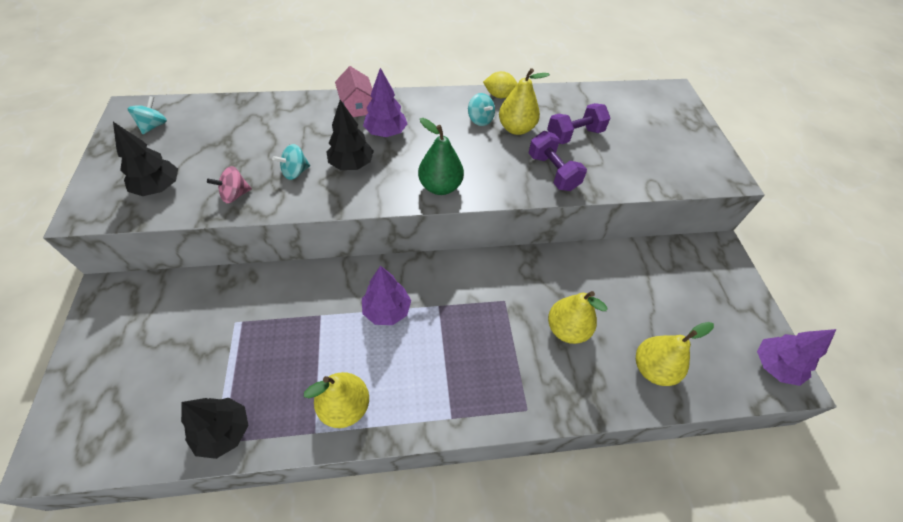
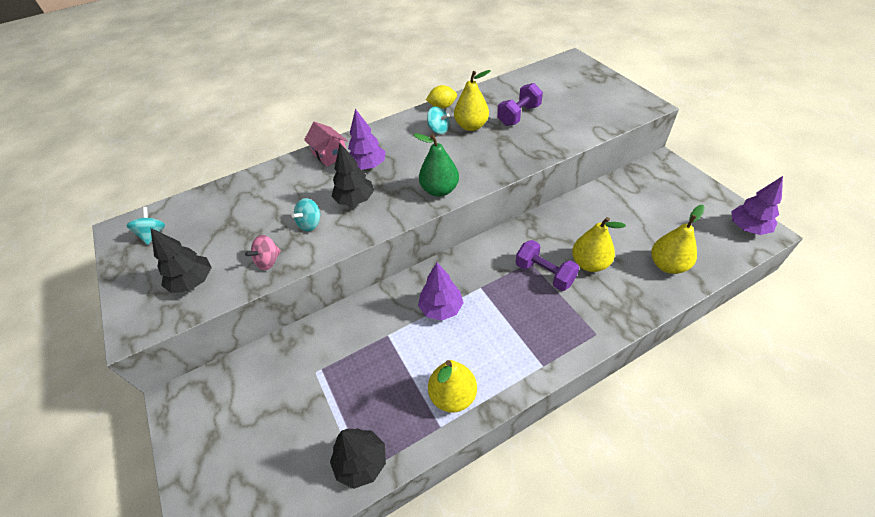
camera: 15 degrees left, 5 degrees down
purple dumbbell [529,131,587,191] -> purple dumbbell moved to [516,240,579,291]

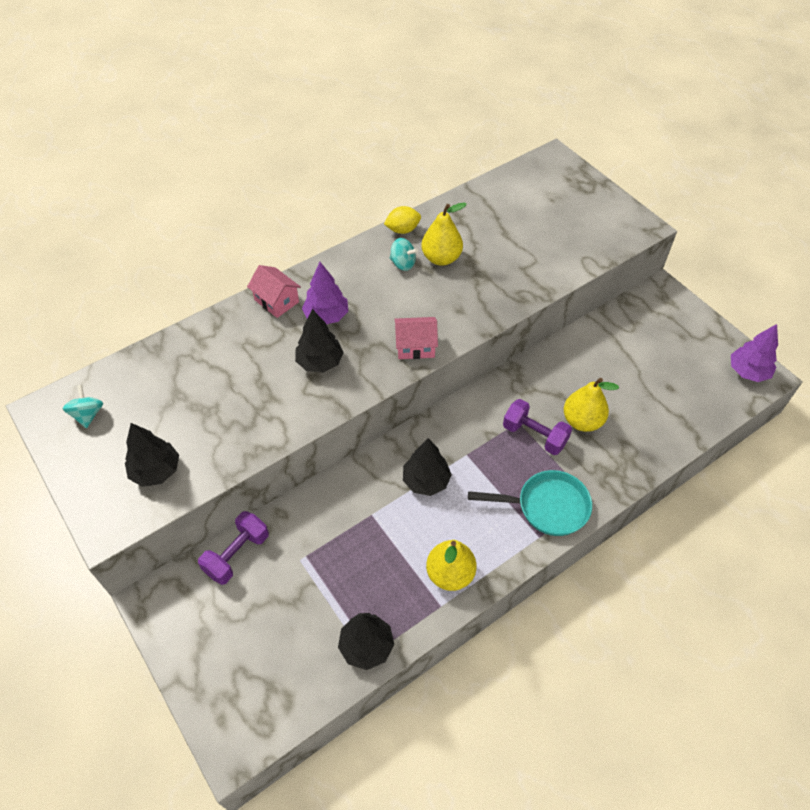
camera: 10 degrees left, 5 degrees up
pink spinning top [245,235,281,270] -> none
turquoise spinning top [292,198,321,231] -> none
green pear [414,133,459,197] -> pink house [394,317,438,359]
purple tree [418,262,464,321] -> black tree [403,438,452,496]
purple dumbbell [497,83,543,126] -> purple dumbbell moved to [198,511,269,585]
yellow pear [651,205,705,274] -> none
none -> turquoise pan [468,470,592,536]

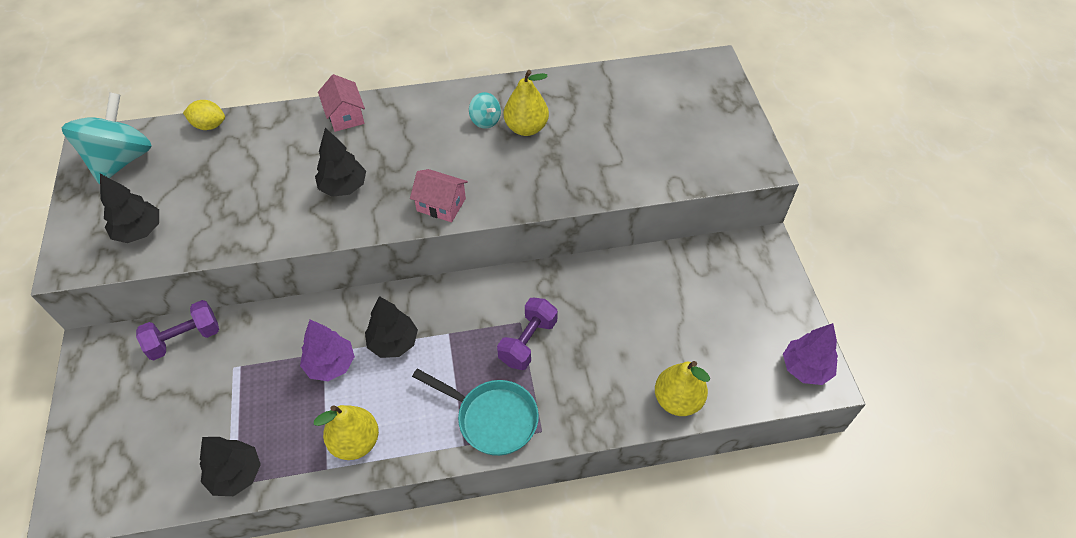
camera: 25 degrees right, 0 degrees up
turquoise spinning top [62,385,103,429] -> turquoise spinning top [62,92,152,184], size x2.13
purple tree [302,262,348,324] -> purple tree moved to [300,320,355,381]
yellow lemon [384,206,421,234] -> yellow lemon moved to [183,100,225,130]
purple dumbbell [503,399,572,455] -> purple dumbbell turned 60 degrees clockwise [497,297,558,370]
yellow pear [564,378,619,432] -> yellow pear moved to [655,361,710,416]

